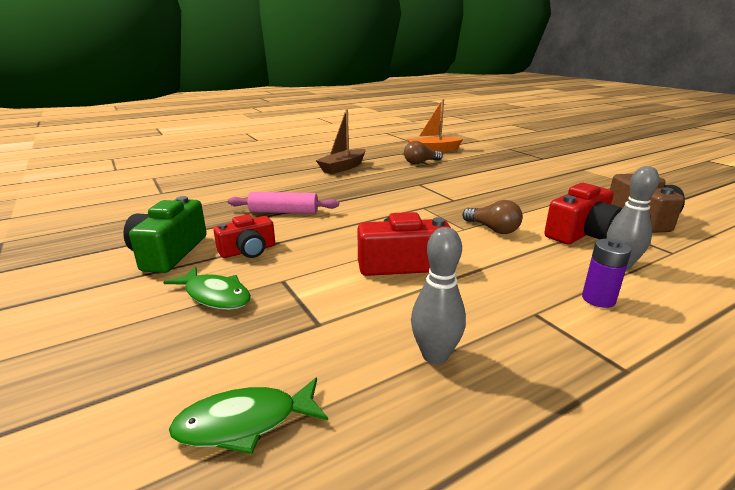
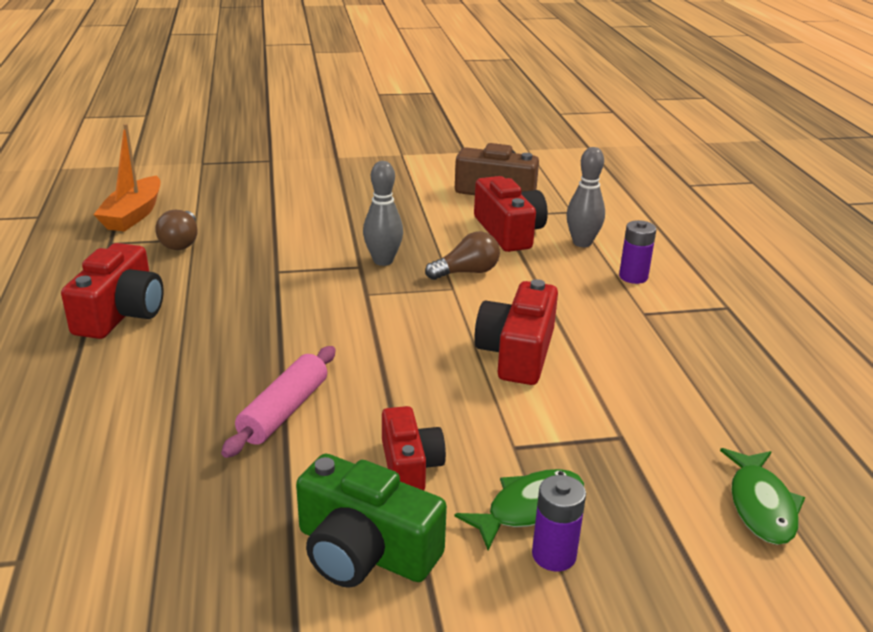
camera: 70 degrees left, 5 degrees up
brown boat [316,109,366,174] -> red camera [61,243,164,339]
grey bowling pin [411,227,466,364] -> grey bowling pin moved to [363,161,403,266]
none -> purple battery [532,475,586,571]

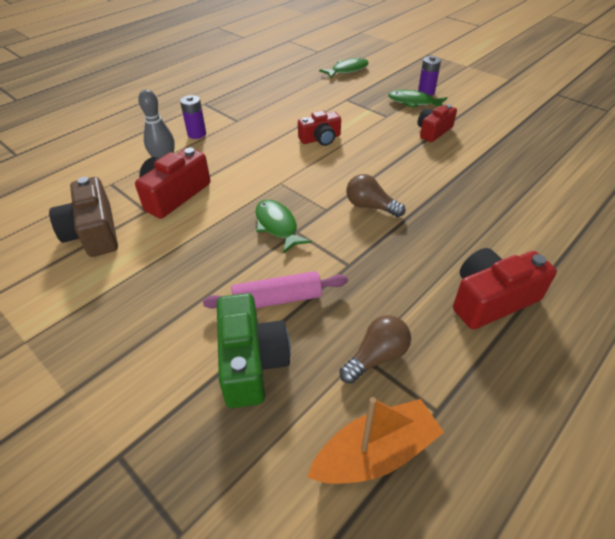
camera: 125 degrees left, 15 degrees up
pink rolling pin [221,346,336,458] -> pink rolling pin moved to [203,271,348,308]
green camera [296,454,447,587] -> green camera moved to [217,293,291,408]
grey bowling pin [363,161,403,266] -> green fish [255,199,312,254]
brown light bulb [425,231,500,280] -> brown light bulb moved to [346,174,405,217]
red camera [474,279,558,385] -> red camera [298,111,341,146], size x0.67

